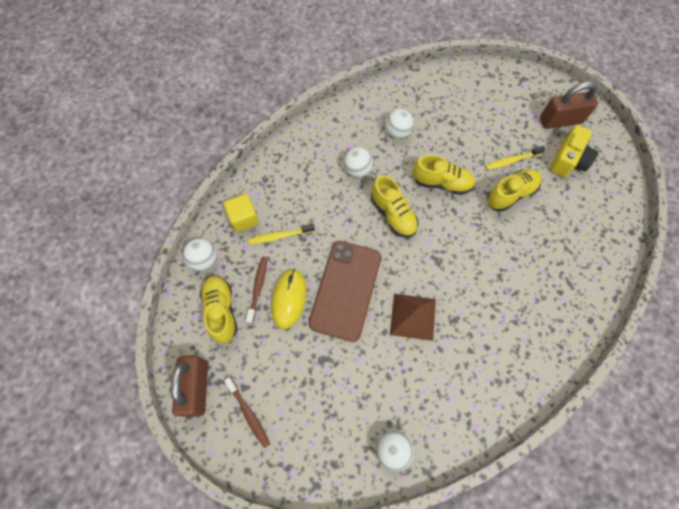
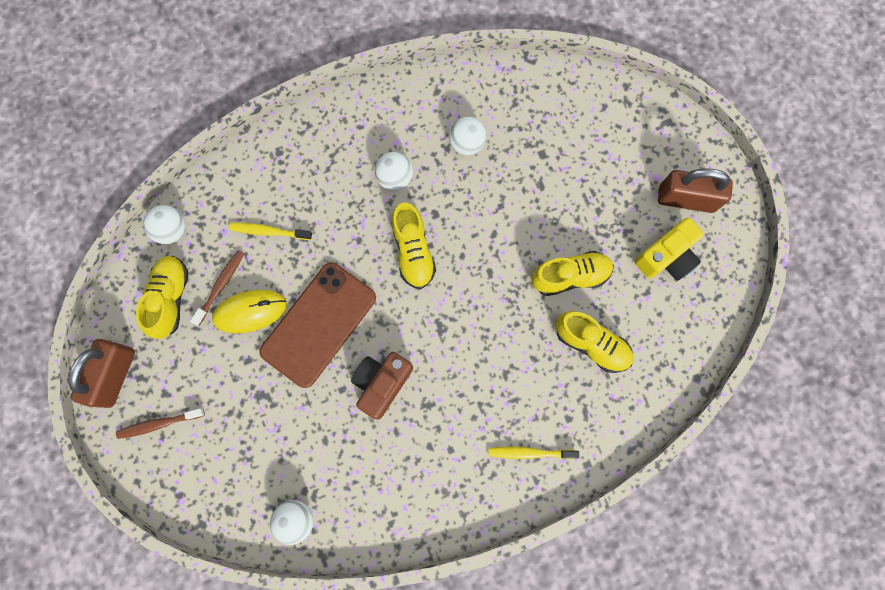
camera: 20 degrees right, 10 degrees up
yellow cube [224,194,259,232] -> none
brown toothbrush [224,377,270,448] -> brown toothbrush turned 90 degrees clockwise [116,408,205,439]
yellow mouse [271,269,306,329] -> yellow mouse turned 45 degrees clockwise [212,290,287,334]
brown pyramid [390,294,436,341] -> brown camera [351,352,413,420]
yellow shoe [412,155,476,195] -> yellow shoe moved to [556,311,633,373]
yellow toothbrush [485,146,546,170] -> yellow toothbrush moved to [489,447,579,459]

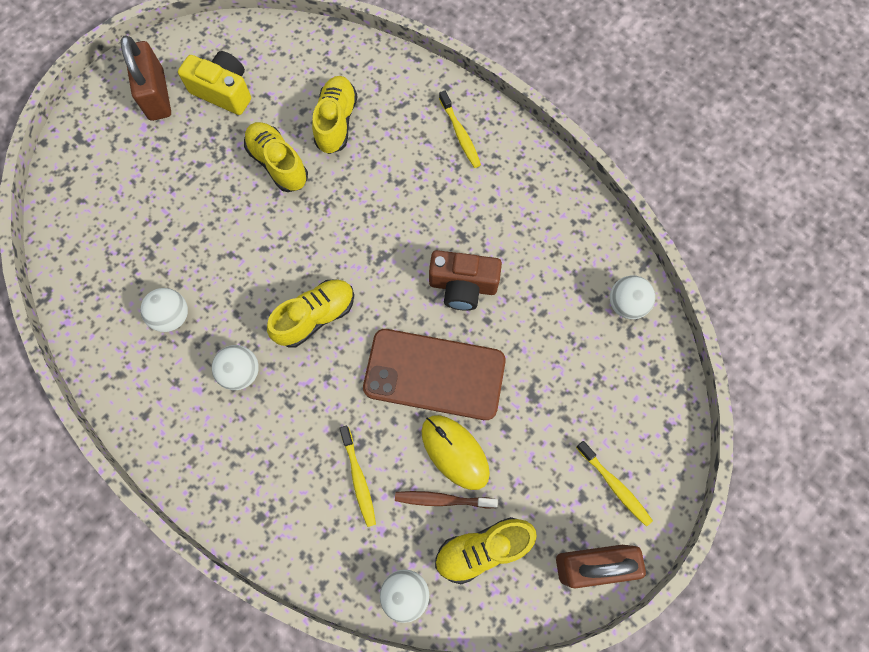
camera: 115 degrees left, 5 degrees down
brown toothbrush [116,408,205,439] -> yellow toothbrush [576,441,653,526]

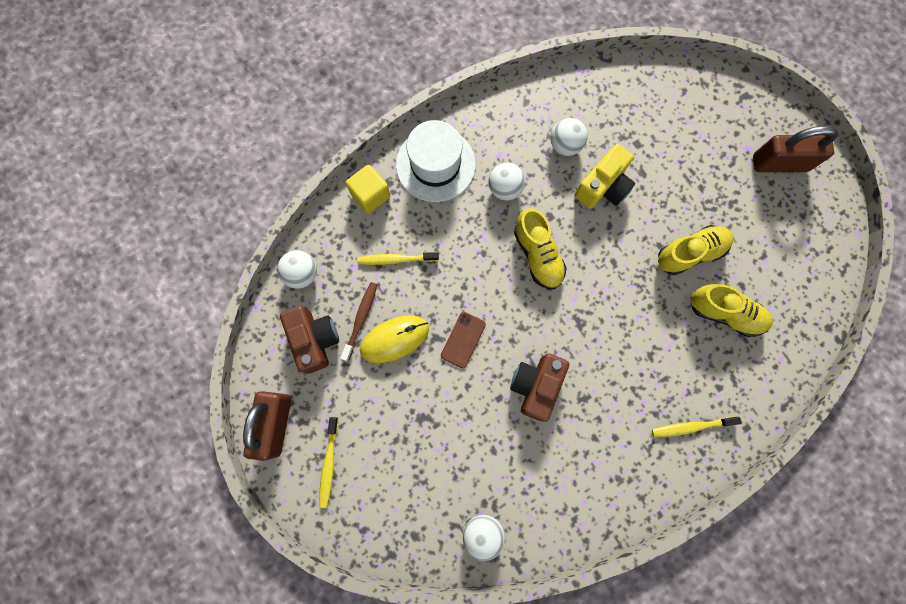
camera: 105 degrees right, 5 degrees up
yellow camera [178,51,251,115] -> yellow camera moved to [575,144,635,209]
brown phone [363,329,506,420] -> brown phone [441,312,486,368], size x0.45
yellow shoe [435,517,537,584] -> brown camera [280,306,339,374]
yellow toothbrush [576,441,653,526] -> yellow toothbrush turned 60 degrees counterclockwise [319,417,339,508]
none -> yellow cube [346,165,390,213]
none -> white hat [396,120,476,202]

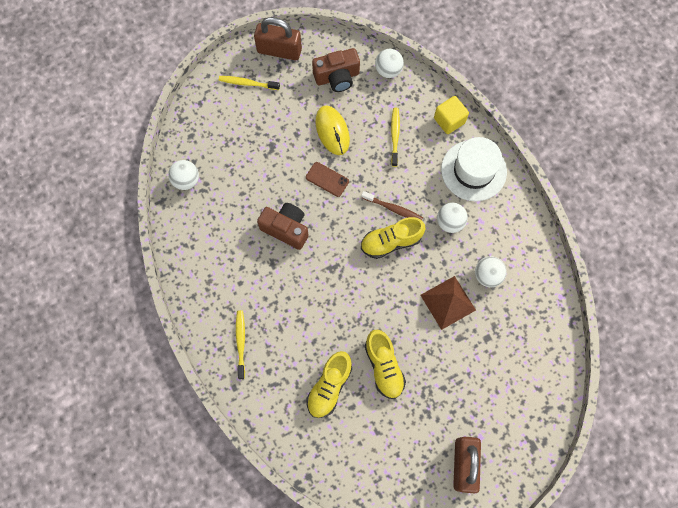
camera: 95 degrees right, 5 degrees down
brown toothbrush [340,282,378,362] -> brown toothbrush moved to [361,191,423,220]
yellow camera [575,144,635,209] -> brown pyramid [420,276,476,330]

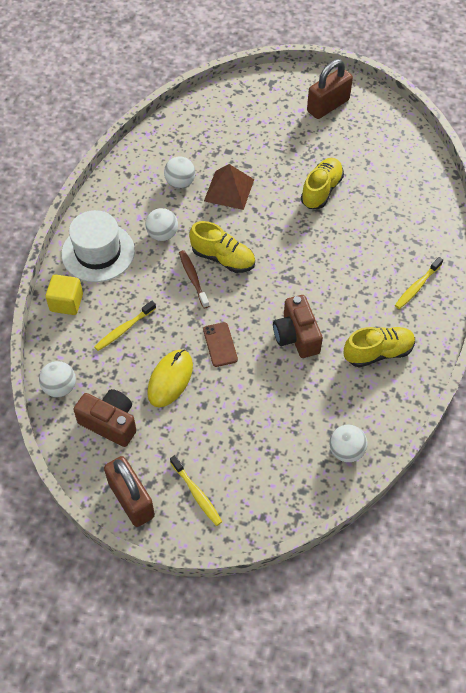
camera: 135 degrees left, 15 degrees down
yellow shoe [307,351,352,418] -> yellow shoe moved to [344,327,415,367]

